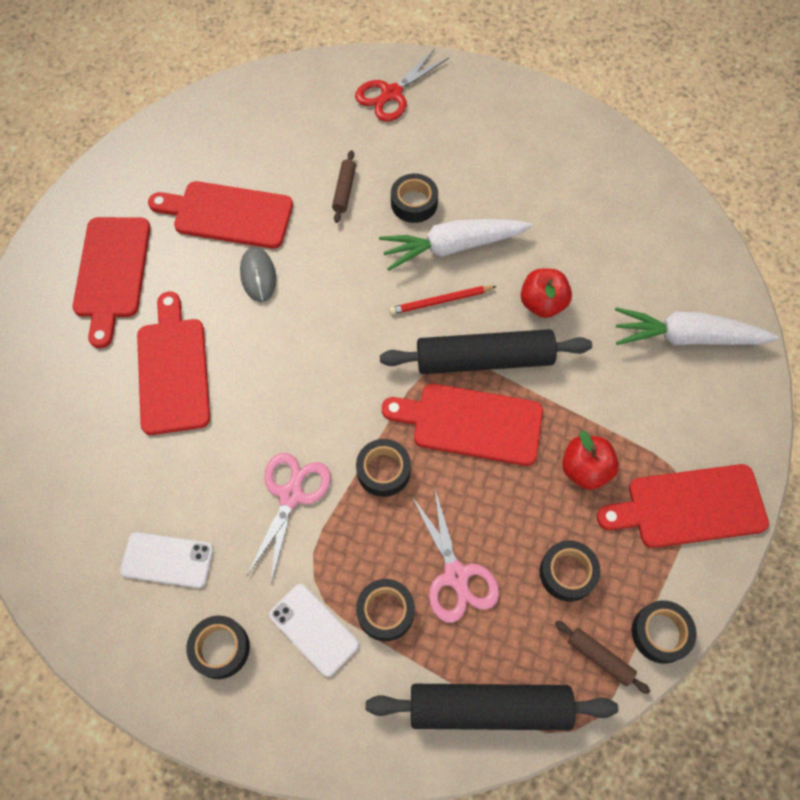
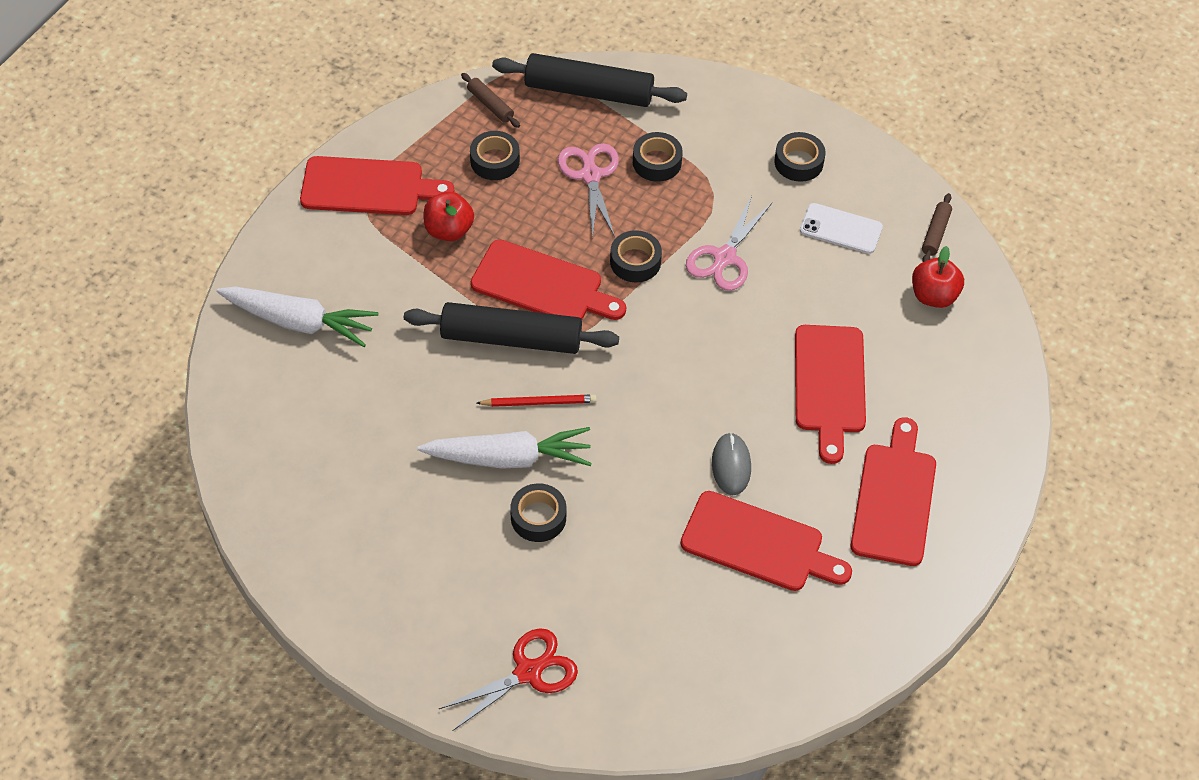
camera: 170 degrees left, 10 degrees down
white phone [269,584,359,677] -> none
brown rolling pin [332,150,356,223] -> brown rolling pin moved to [922,193,952,262]
red apple [521,268,572,318] -> red apple moved to [912,246,964,308]
black tape [632,600,697,664] -> none

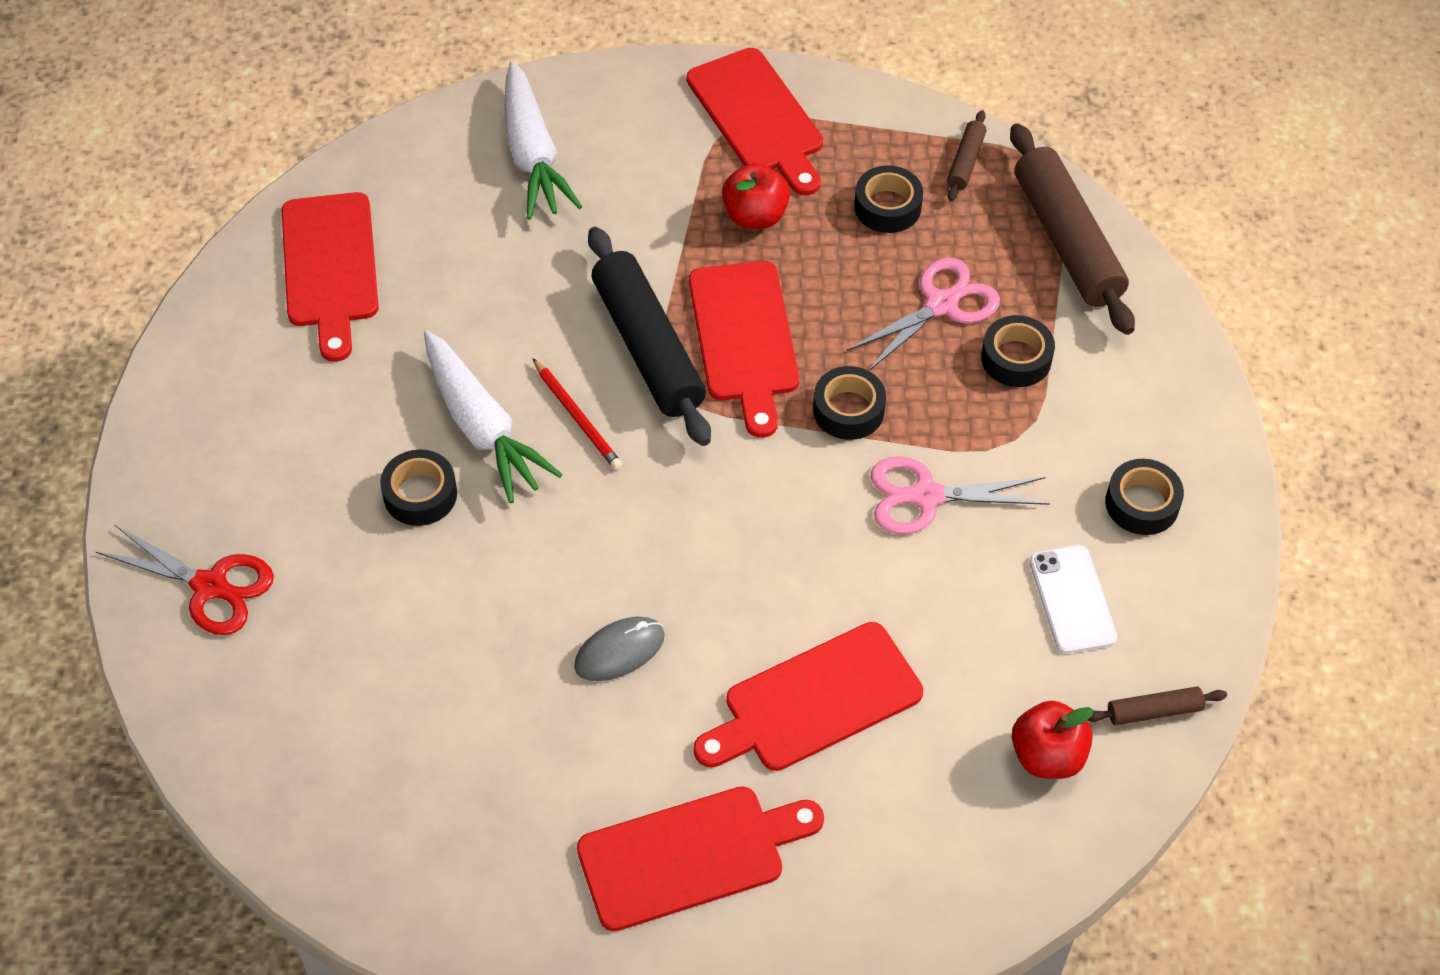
camera: 60 degrees right, 0 degrees up
black rolling pin [492,53,687,107] -> brown rolling pin [1010,123,1135,335]
red cutting board [681,491,852,591] -> red cutting board moved to [282,192,379,362]

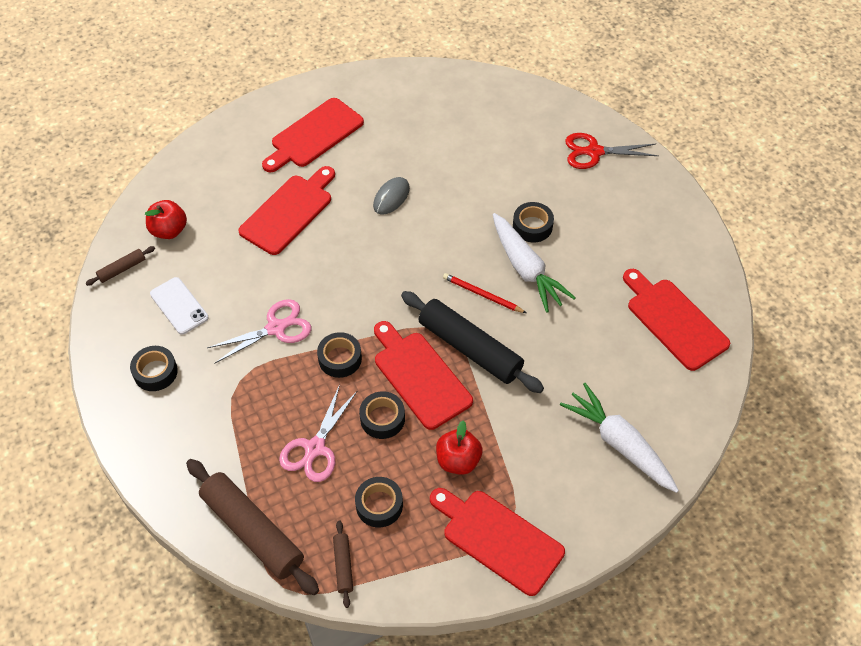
camera: 155 degrees right, 0 degrees up
white carrot [424,331,562,503] -> white carrot turned 150 degrees counterclockwise [493,213,576,313]
black tape [981,315,1055,387] -> black tape moved to [359,391,405,439]

